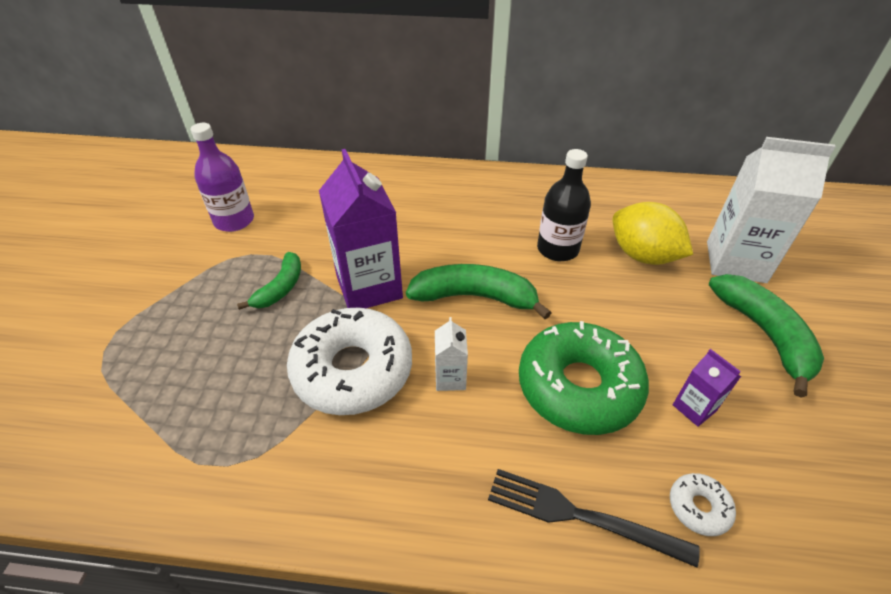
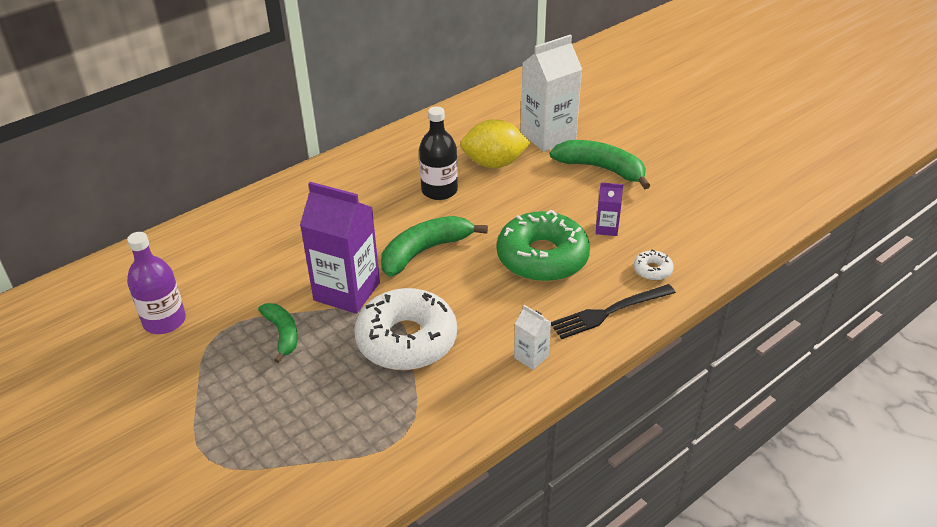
camera: 45 degrees left, 5 degrees down
white carton [435,317,468,391] -> white carton moved to [514,305,551,370]

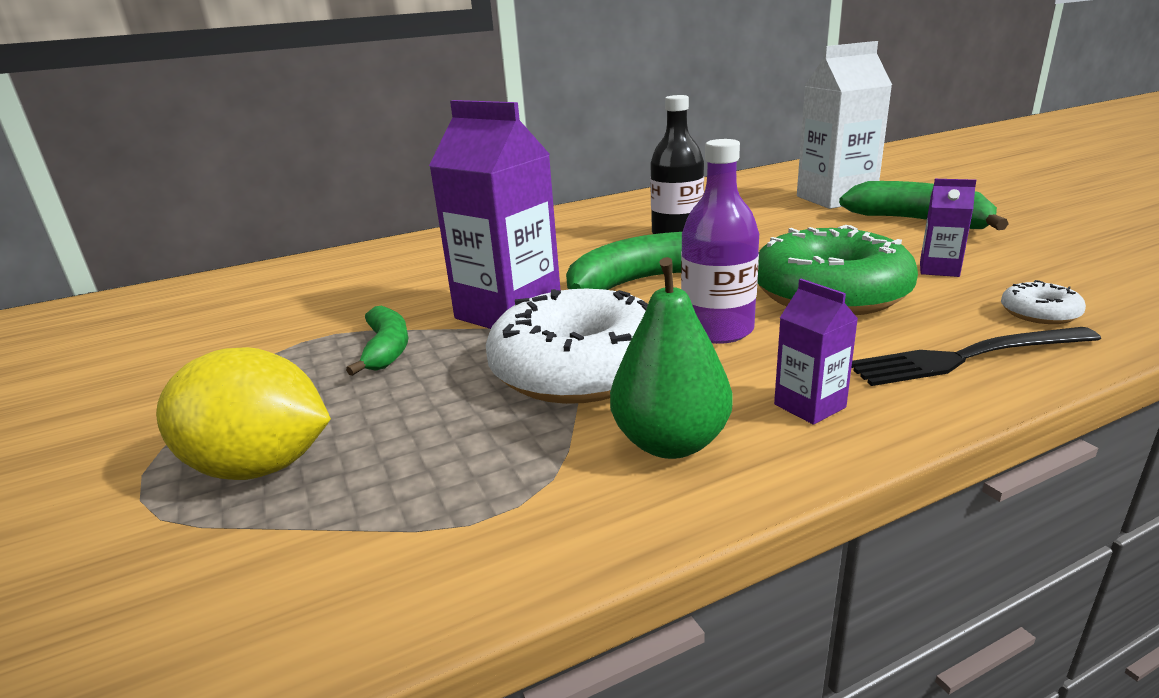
camera: 15 degrees right, 15 degrees down
purple bottle [127,232,186,334] -> purple bottle moved to [681,139,759,344]
yellow lemon [460,119,531,168] -> yellow lemon moved to [156,347,331,480]
white carton [514,305,551,370] -> purple carton [774,279,858,425]
none -> green pear [610,257,732,459]

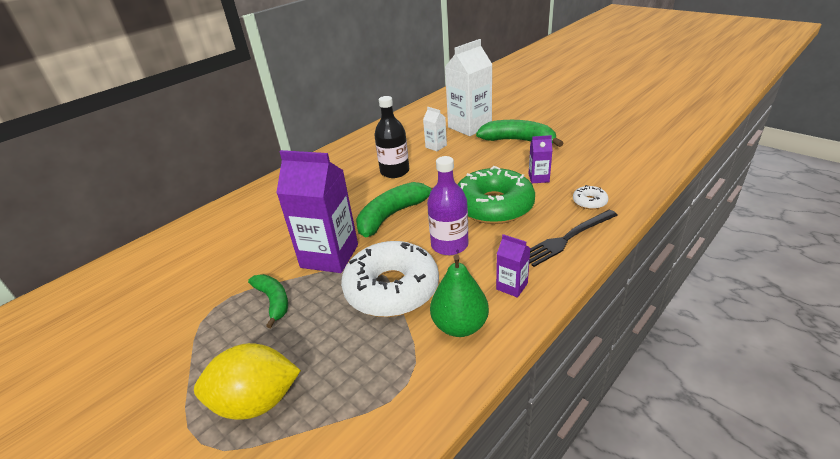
camera: 20 degrees left, 10 degrees up
none -> white carton [423,107,447,151]

